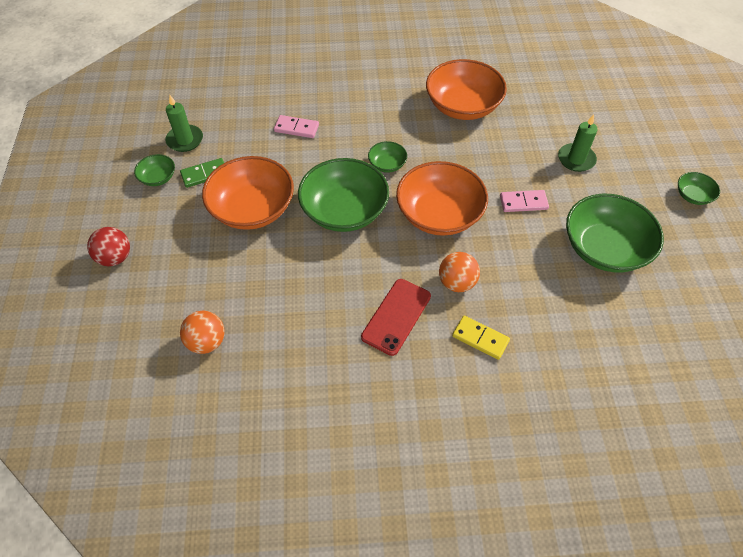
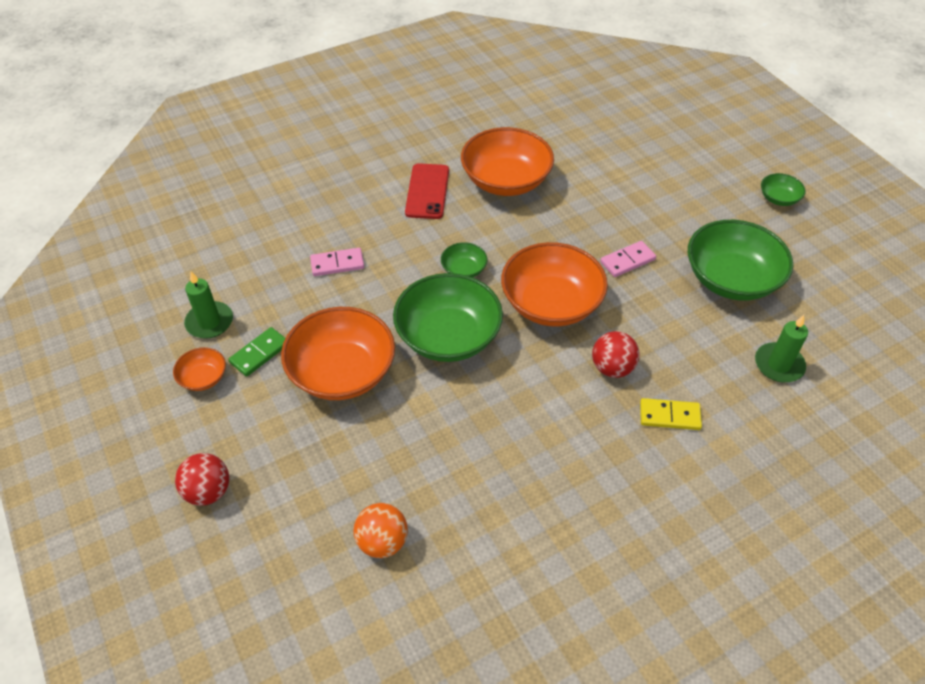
camera: 25 degrees left, 5 degrees down
green bowl [134,154,175,186] -> orange bowl [173,347,226,391]
red phone [361,279,431,356] -> red phone moved to [405,163,449,219]
orange ball [439,252,480,292] -> red ball [592,331,639,378]
green candle [558,114,598,172] -> green candle moved to [755,315,808,382]

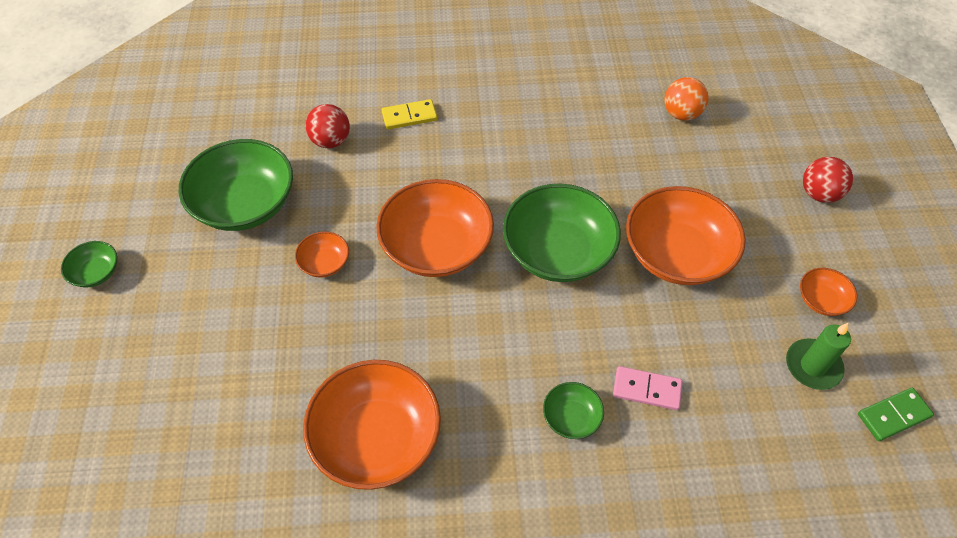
camera: 155 degrees left, 5 degrees up
green domino [229,327,285,377] -> green domino moved to [858,388,934,441]
red phone [405,163,449,219] -> none
green bowl [441,242,487,278] -> green bowl moved to [543,382,604,439]
red ball [592,331,639,378] -> red ball moved to [305,104,350,148]
pink domino [600,241,656,277] -> orange bowl [295,231,349,278]
yellow domino [640,398,702,430] -> yellow domino turned 45 degrees counterclockwise [382,99,437,130]
green candle [755,315,808,382] -> none

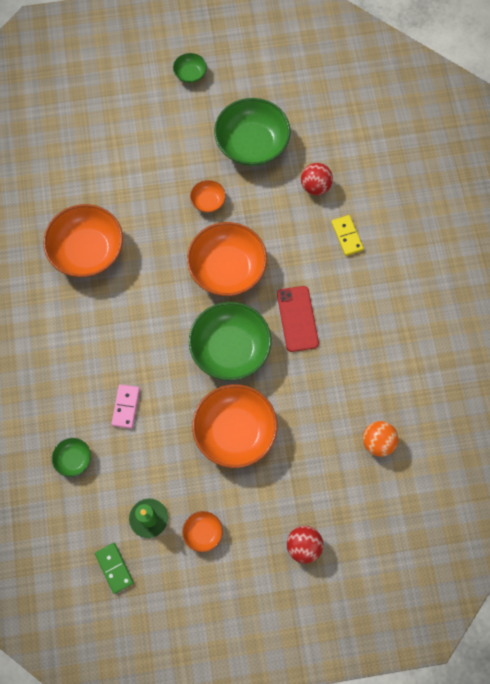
camera: 85 degrees right, 15 degrees up
green bowl [543,382,604,439] -> green bowl moved to [52,438,91,477]
none -> red phone [277,286,319,352]

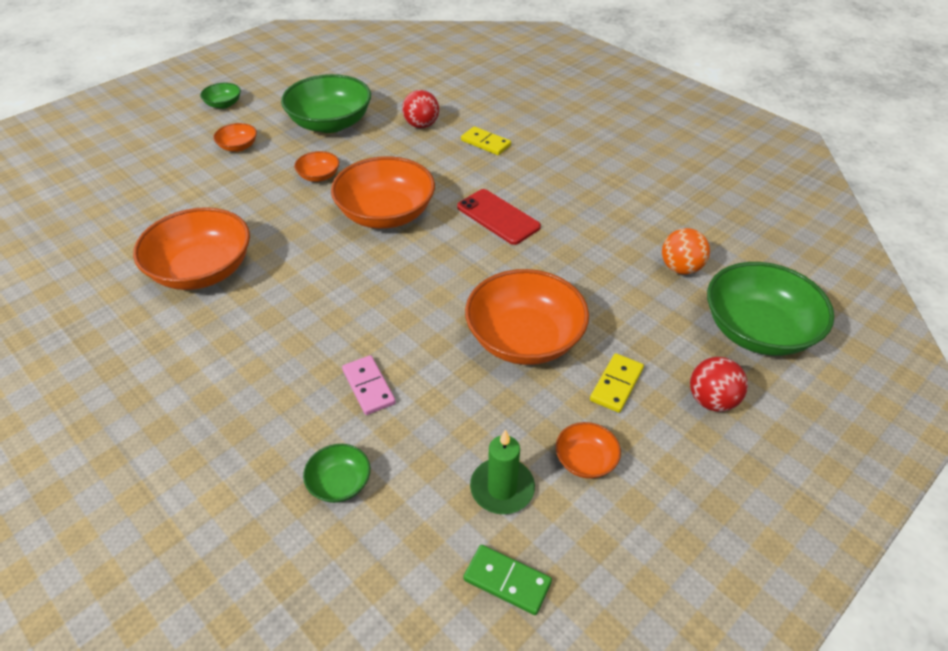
camera: 35 degrees left, 25 degrees down
green bowl [189,302,271,381] -> green bowl moved to [707,262,834,356]
none -> orange bowl [213,123,257,152]
none -> yellow domino [590,353,644,413]

